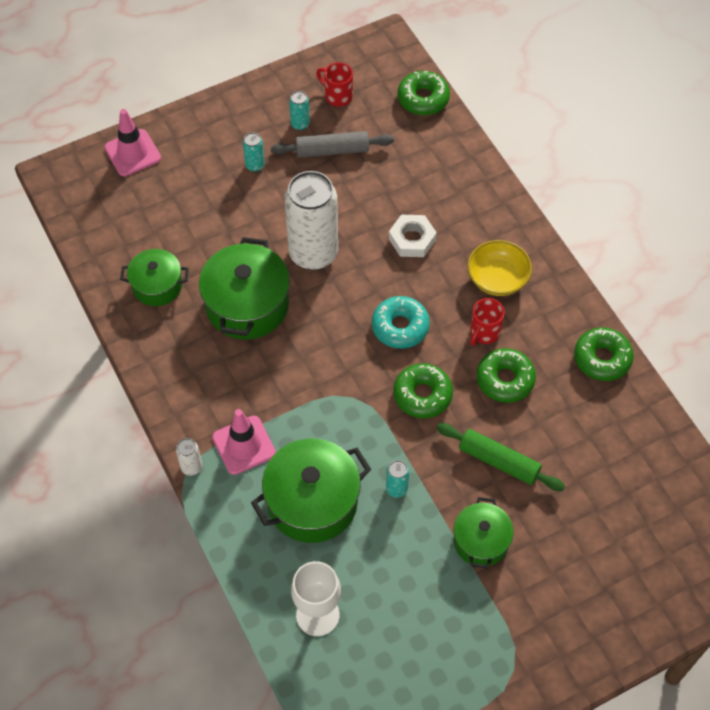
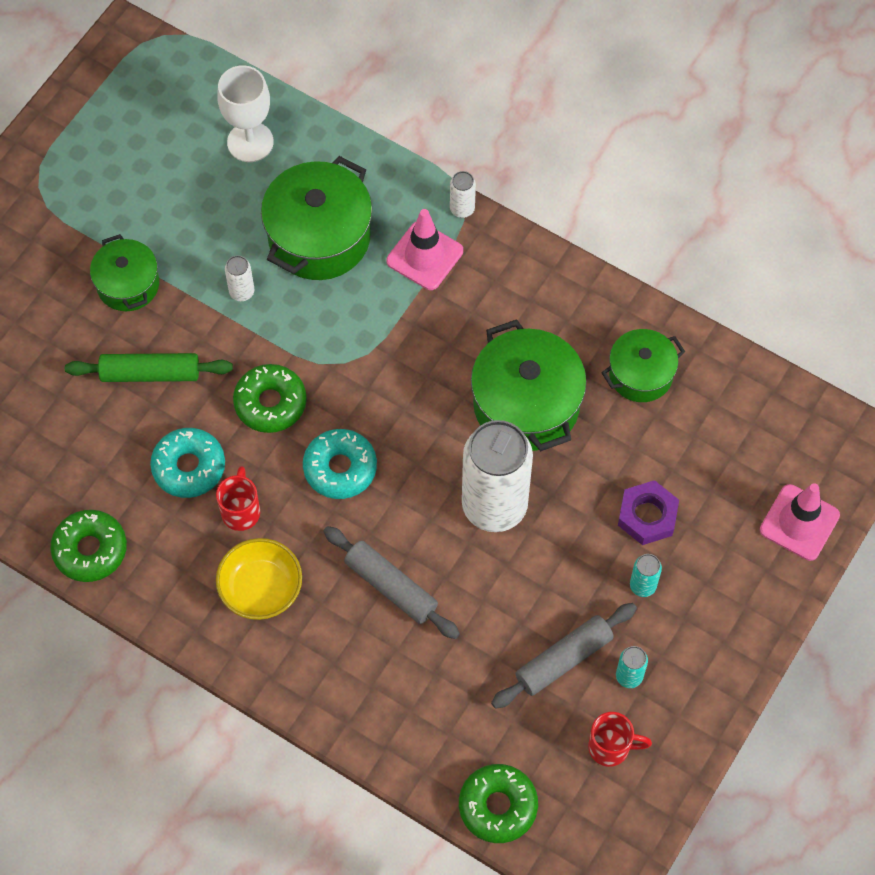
camera: 150 degrees right, 5 degrees up
turquoise can [386,460,409,498] -> white can [225,255,254,301]
white nut [389,215,437,257] -> grey rolling pin [323,526,460,639]
green donut [476,348,536,403] -> turquoise donut [150,428,225,498]
none -> purple nut [618,480,679,545]

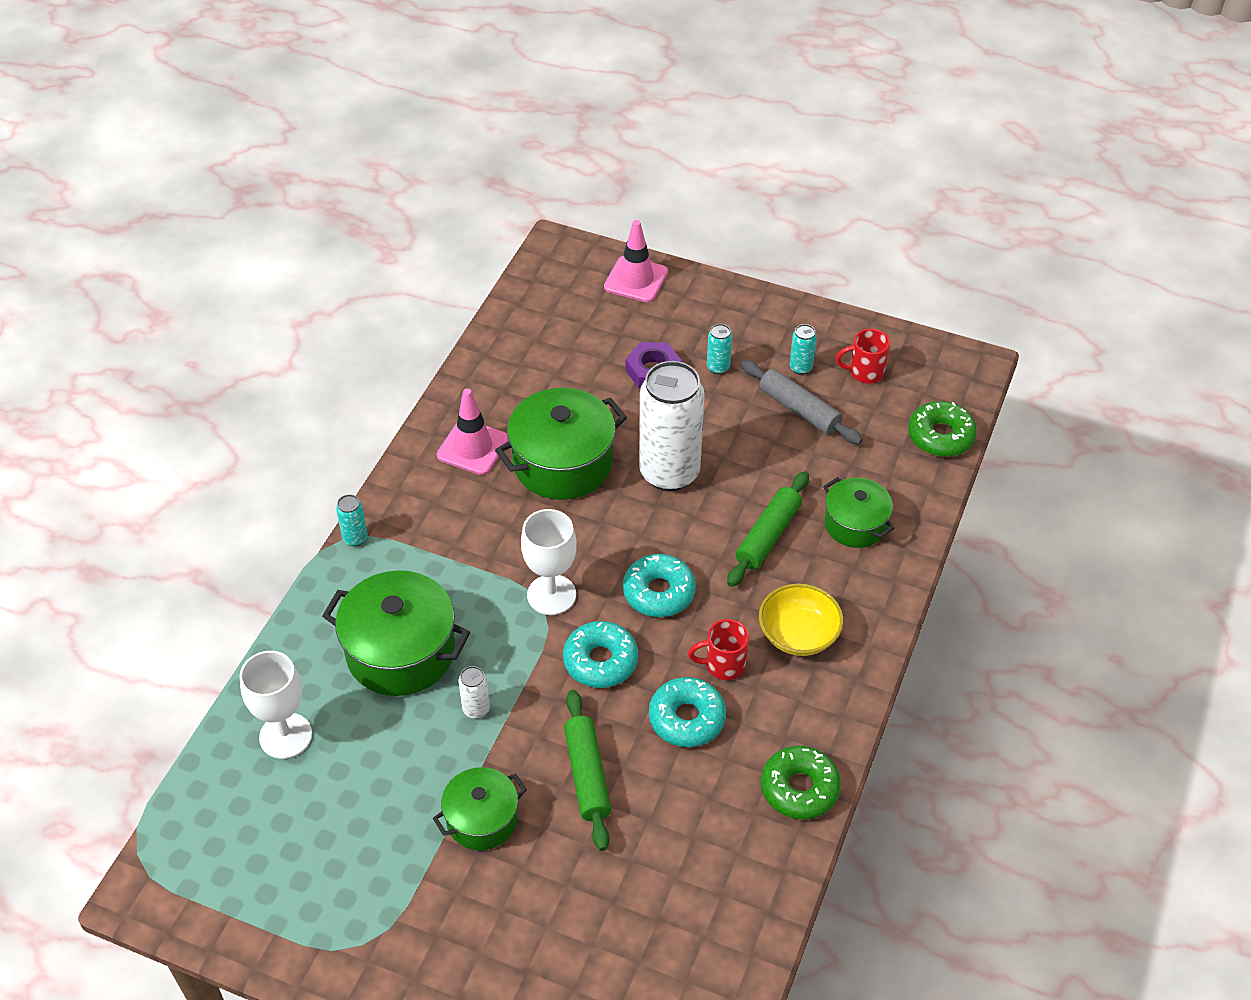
camera: 100 degrees left, 15 degrees down
green donut [233,364,307,433] -> turquoise donut [563,621,638,688]
grey rolling pin [323,526,460,639] -> green rolling pin [727,471,809,587]
pink traffic cone [386,209,463,290] -> pink traffic cone moved to [437,388,509,475]
white can [450,171,476,218] -> turquoise can [336,494,368,546]
red mug [588,712,652,767] -> red mug turned 90 degrees counterclockwise [836,329,890,384]
green pot [602,329,685,402] -> green pot moved to [823,477,895,548]
none -> white goblet [521,509,577,615]

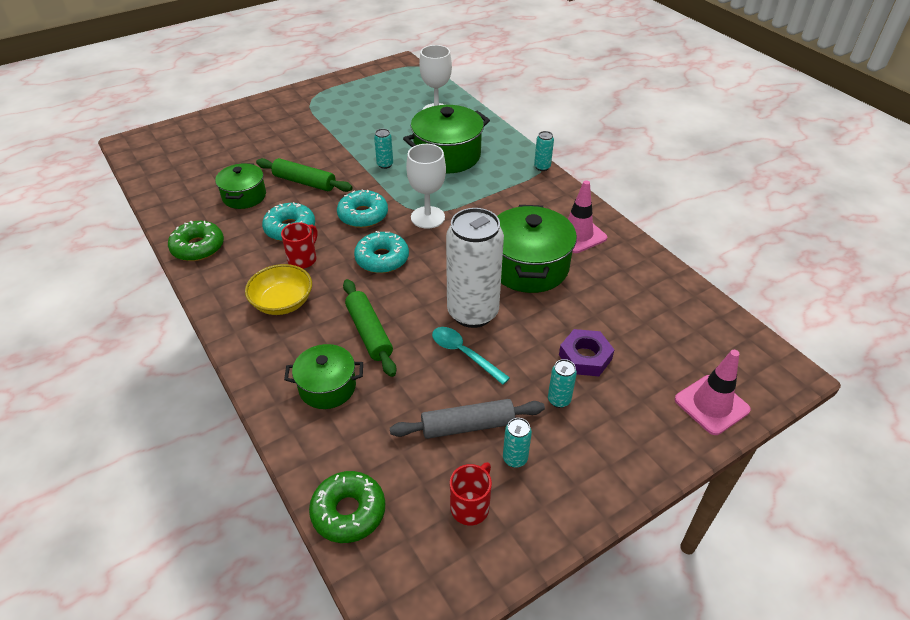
camera: 125 degrees right, 5 degrees down
green pot [433,767,527,850] -> green pot moved to [215,163,266,209]
white can [459,666,490,719] -> turquoise can [374,129,393,169]
none -> turquoise spoon [432,327,510,385]

